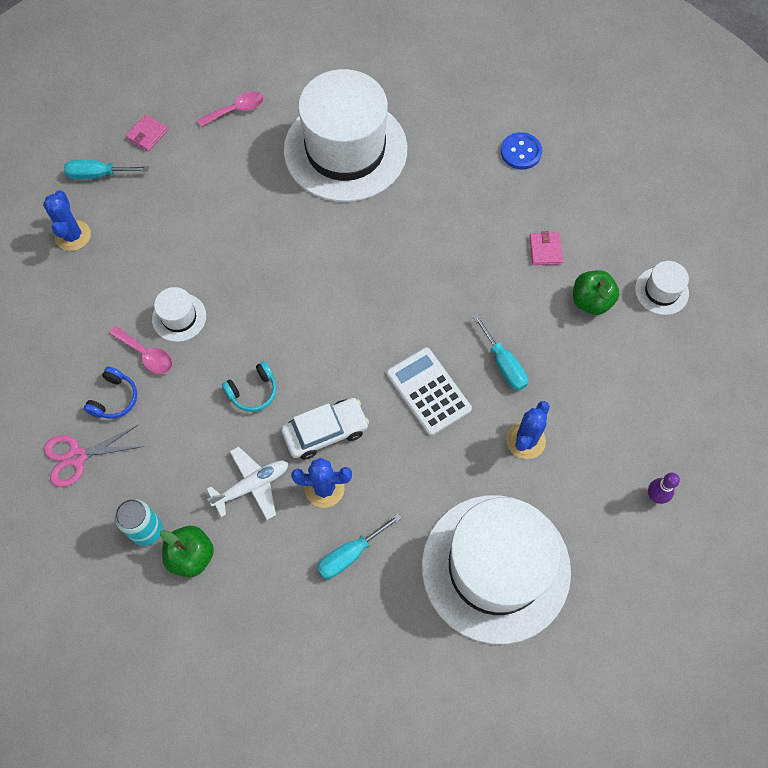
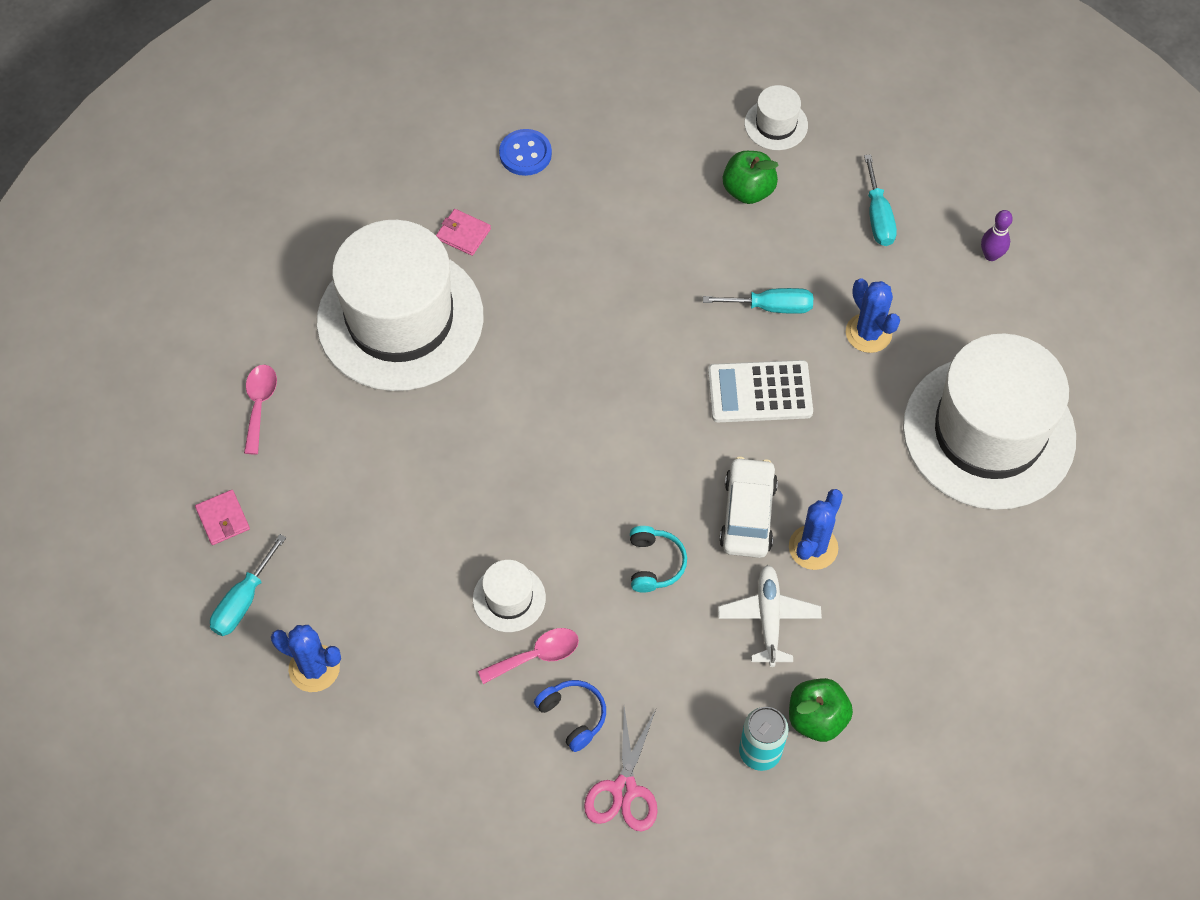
camera: 60 degrees left, 5 degrees down
turquoise screwdriver [317,513,402,579] -> turquoise screwdriver moved to [864,154,897,246]
pink wallet [529,231,563,265] -> pink wallet moved to [436,209,491,256]

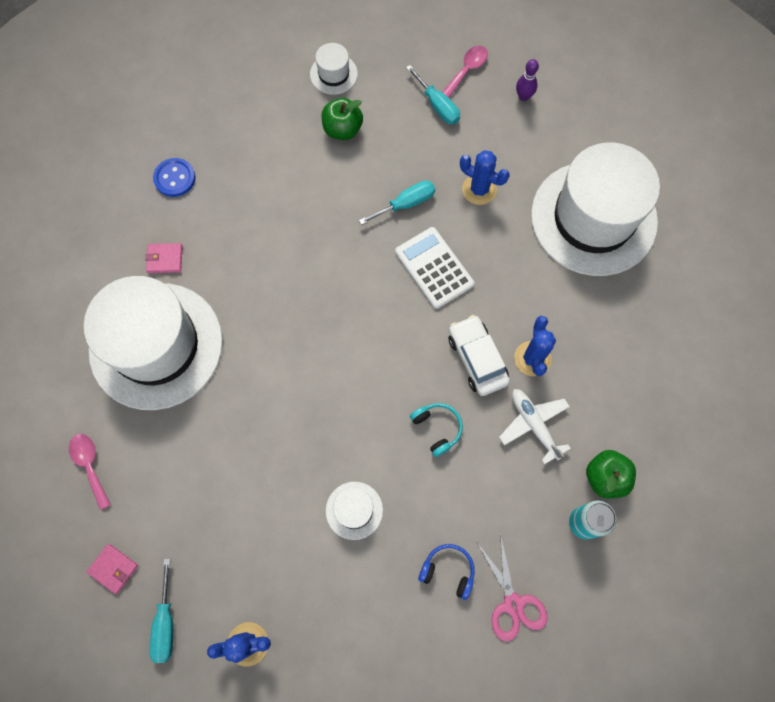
camera: 30 degrees left, 10 degrees up
pink spoon [478,628,579,684] -> pink spoon moved to [442,46,488,98]
white calculator [708,360,813,422] -> white calculator turned 90 degrees clockwise [395,227,475,309]

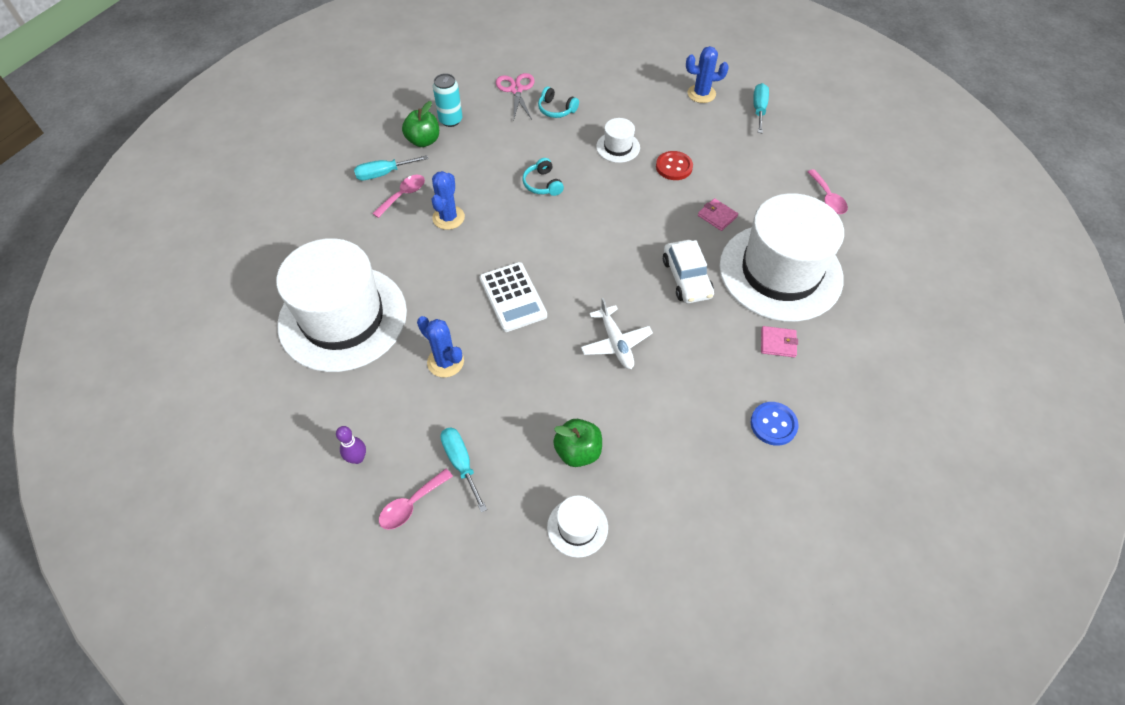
camera: 170 degrees left, 15 degrees down
pink wallet [87,544,138,594] -> pink wallet moved to [698,198,738,231]
turquoise screwdriver [359,180,435,225] -> turquoise screwdriver moved to [354,155,428,180]
blue headphones [418,544,475,600] -> turquoise headphones [538,86,579,118]
white car [449,315,510,396] -> white car moved to [663,240,714,303]
white plane [499,389,571,465] -> white plane moved to [581,298,653,369]
none -> pink spoon [372,175,425,218]
none -> red button [656,151,693,180]

